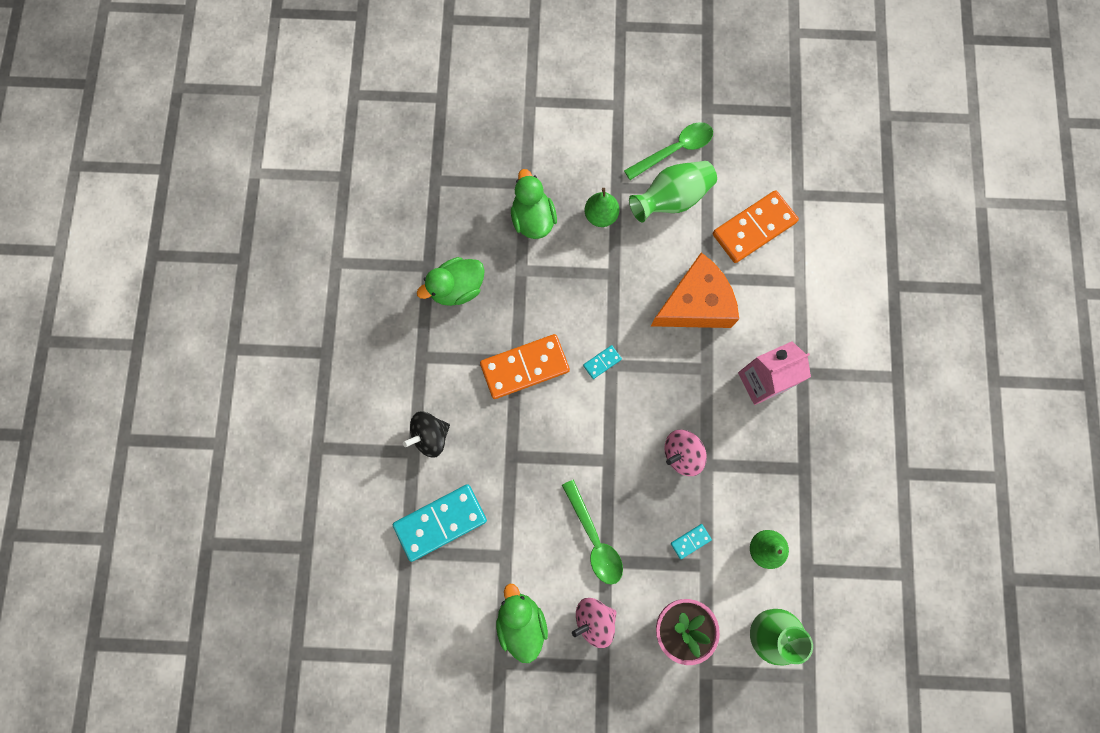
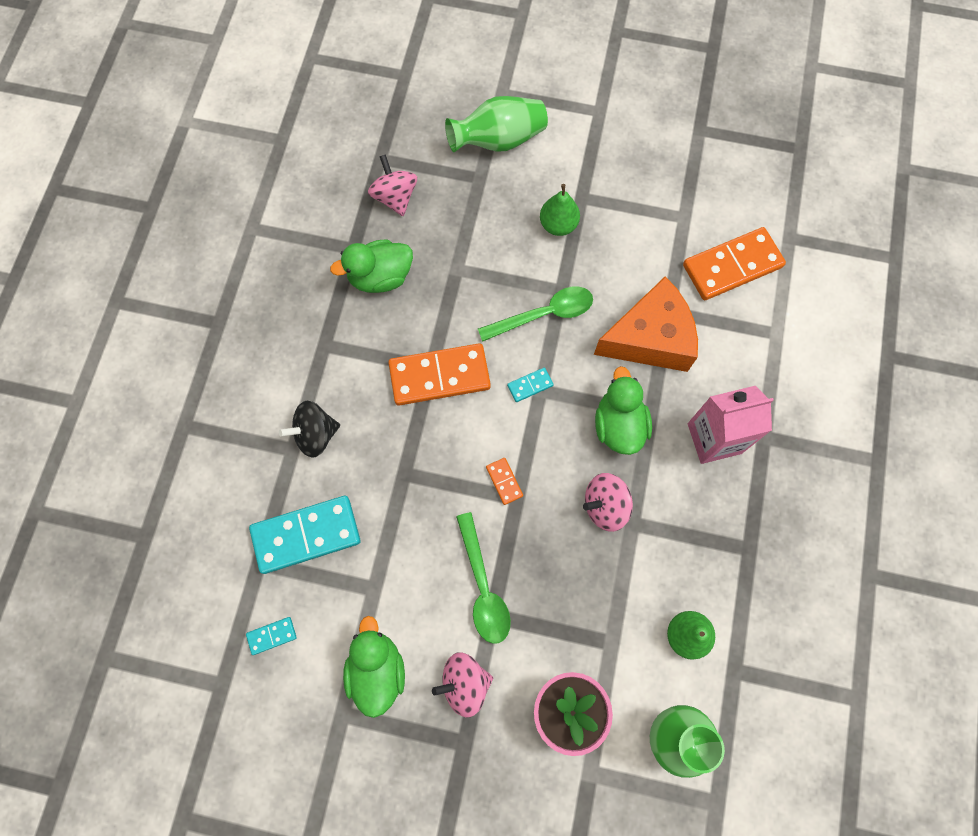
camera: 10 degrees right, 5 degrees down
green duck [511,169,557,239] -> green duck moved to [595,366,652,455]
green spoon [624,122,713,180] -> green spoon moved to [478,287,593,342]
green vase [629,161,717,222] -> green vase moved to [445,96,548,152]
turquoise domino [671,524,712,559] -> turquoise domino moved to [246,617,297,655]
none -> pink spinning top [368,154,417,216]
none -> orange domino [486,458,523,505]

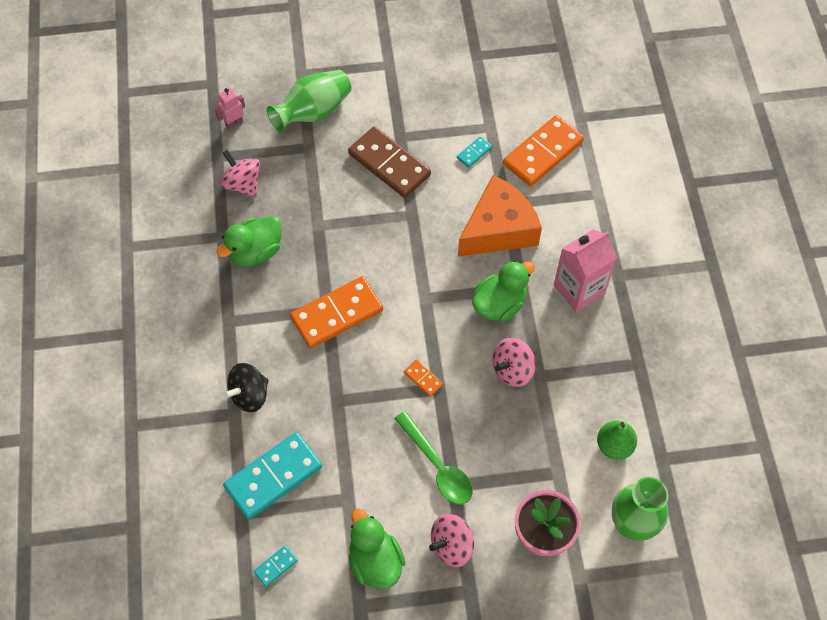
camera: 20 degrees left, 10 degrees down
green spoon [478,287,593,342] -> none
turquoise domino [507,368,554,402] -> turquoise domino moved to [457,136,492,168]
green pear [540,184,580,236] -> brown domino [348,127,431,198]
green duck [595,366,652,455] -> green duck turned 75 degrees clockwise [472,261,535,322]
none -> pink robot [215,88,245,130]

